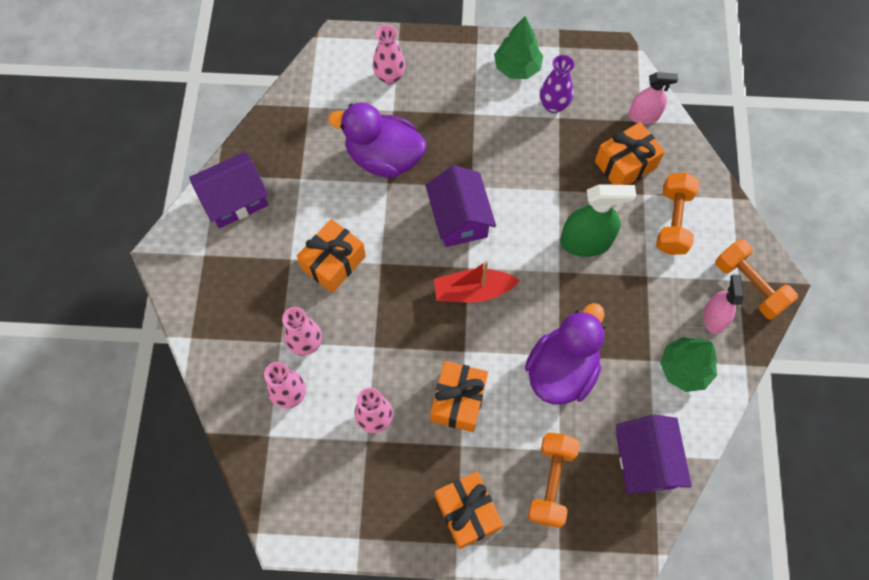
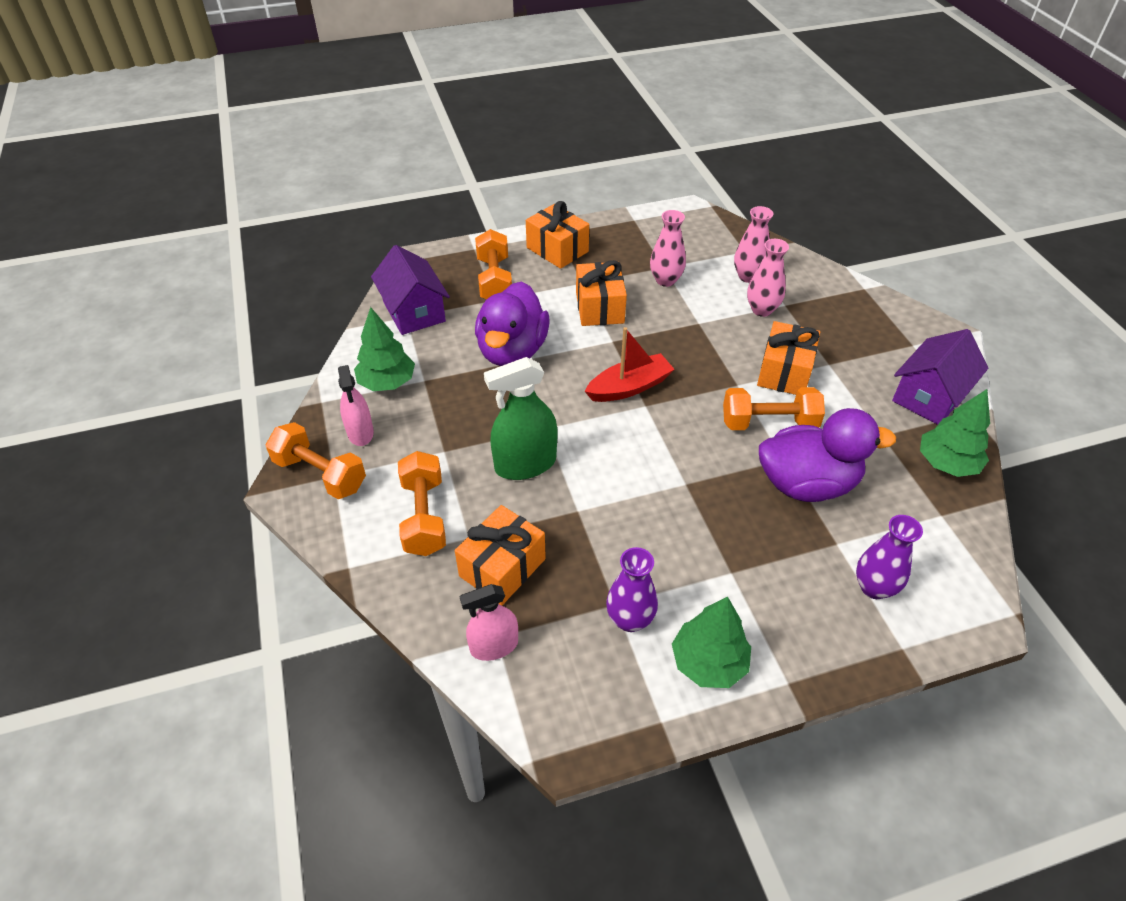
camera: 160 degrees right, 20 degrees down
pink vase [373,25,405,85] -> purple vase [856,515,923,599]
purple house [425,165,496,247] -> none
none -> orange dumbbell [723,387,825,430]
none -> green tree [920,389,990,477]

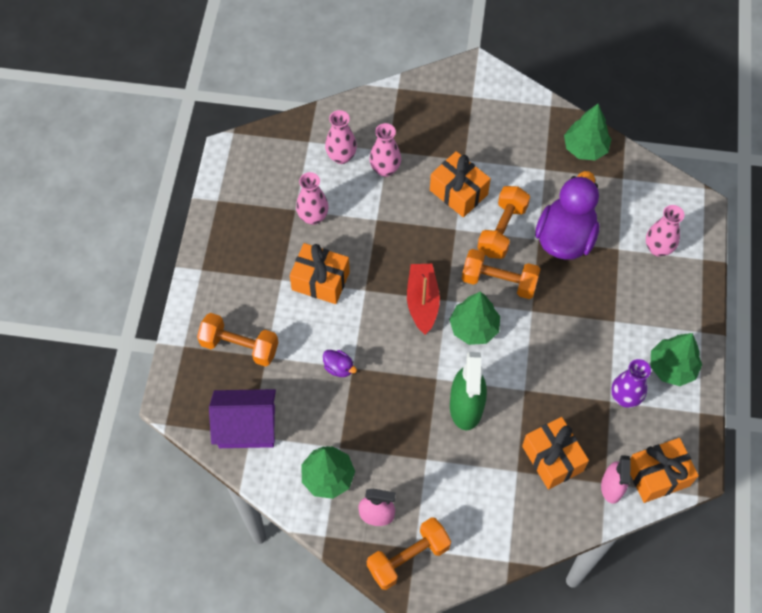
camera: 65 degrees left, 15 degrees up
orange dumbbell [398,451,446,556] -> orange dumbbell moved to [462,249,540,299]
purple duck [475,281,550,366] -> purple duck [323,350,357,377], size x0.40
orange gift [526,201,589,269] -> orange gift moved to [630,438,699,503]
purple vase [856,515,923,599] -> pink vase [646,205,684,257]
purple house [892,329,988,425] -> none
none -> green tree [449,291,500,345]

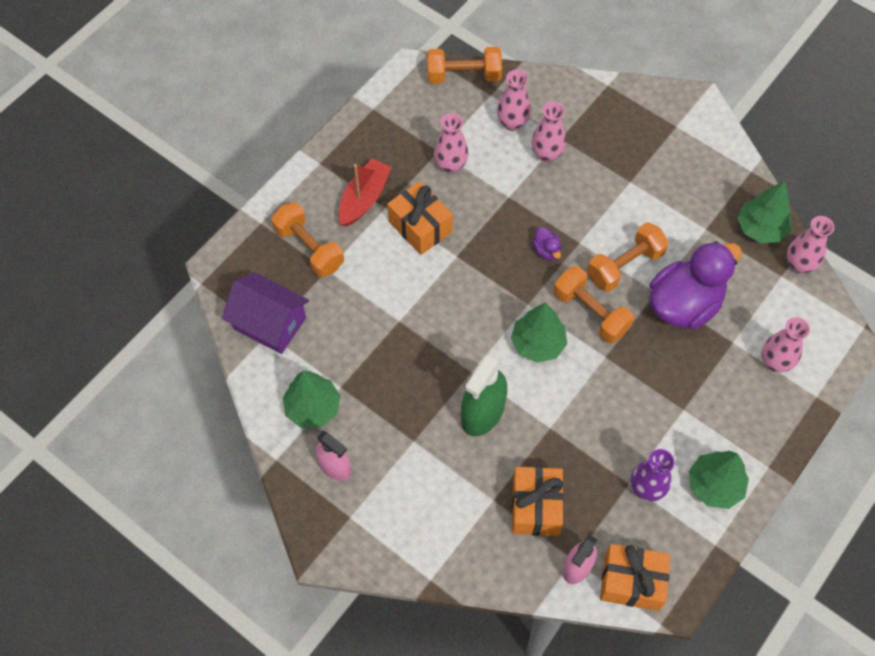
camera: 30 degrees right, 0 degrees up
purple duck [323,350,357,377] -> purple duck moved to [532,227,561,261]
orange dumbbell [367,517,451,590] -> orange dumbbell moved to [427,47,502,84]
red boat [407,264,440,335] -> red boat moved to [339,158,392,227]
orange gift [430,151,491,217] -> none
none -> pink vase [787,216,834,274]

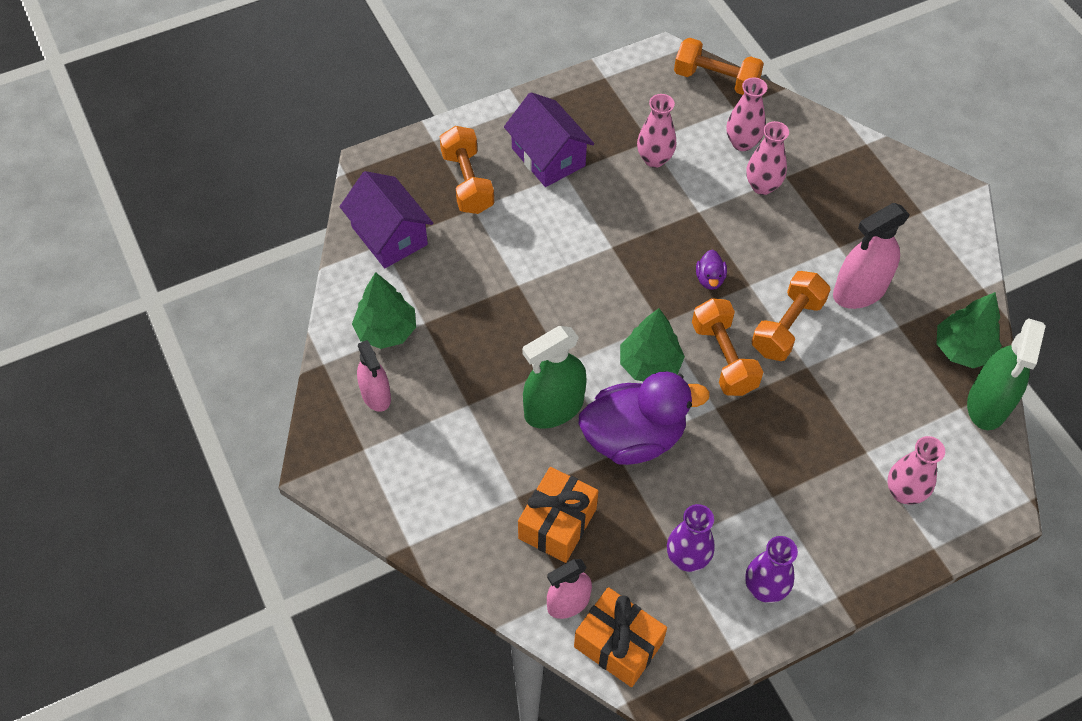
camera: 25 degrees right, 5 degrees down
red boat [339,158,392,227] -> purple house [504,92,594,187]
orange gift [387,181,453,255] -> none
orange dumbbell [587,222,669,292] -> orange dumbbell turned 45 degrees counterclockwise [751,271,831,361]
purple duck [649,241,742,329] -> purple duck moved to [579,371,710,465]
green tree [689,451,749,509] -> purple vase [745,536,798,603]
pink vase [787,216,834,274] -> green spray bottle [967,319,1046,430]
none -> pink spray bottle [833,203,910,309]

